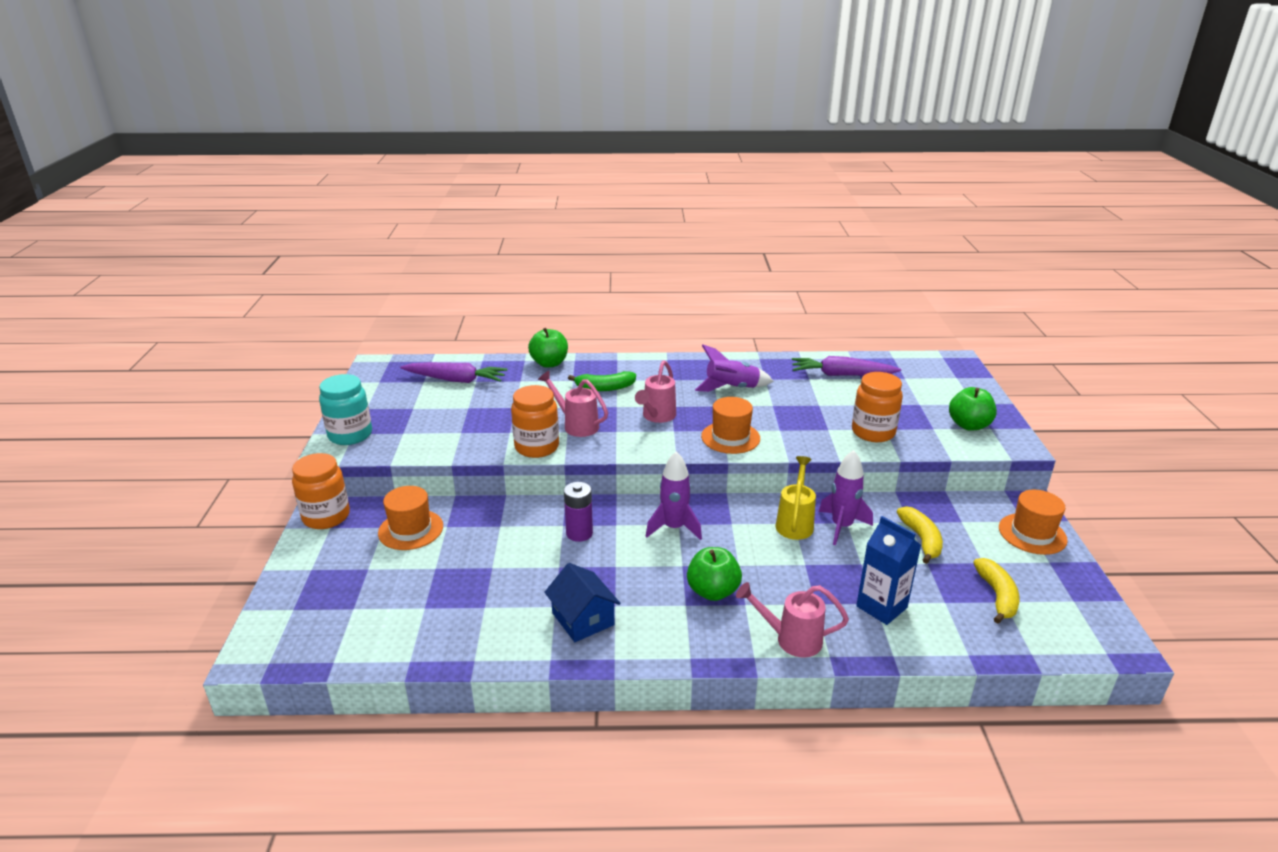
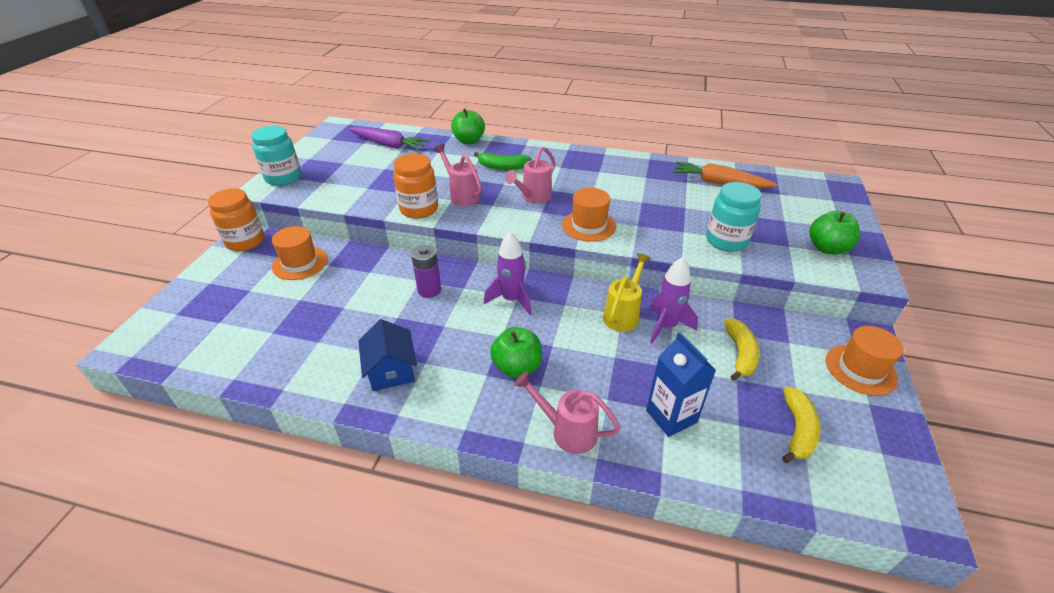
camera: 15 degrees right, 10 degrees up
purple rocket [695,345,773,392] -> none
purple carrot [792,356,901,376] -> orange carrot [673,162,778,188]
orange jar [852,372,903,442] -> turquoise jar [706,182,761,252]

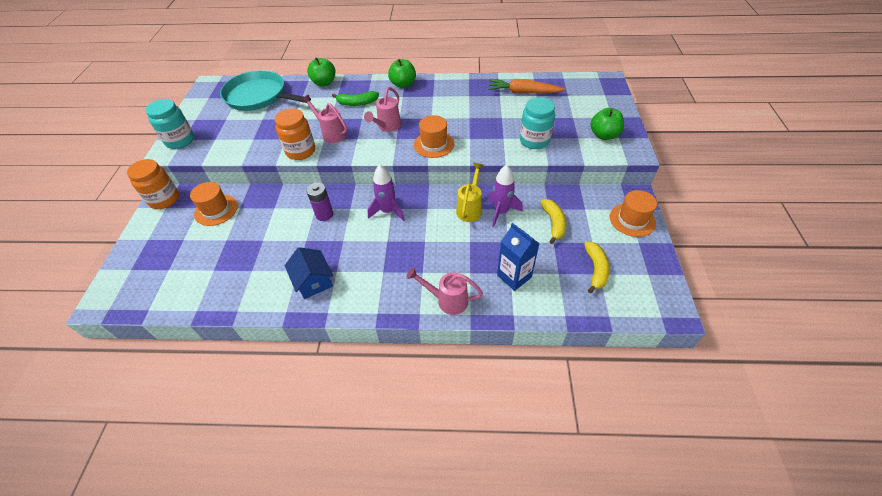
camera: 10 degrees left, 10 degrees up
purple carrot [348,127,429,150] -> turquoise pan [220,70,311,111]
green apple [490,327,542,378] -> green apple moved to [388,59,416,88]

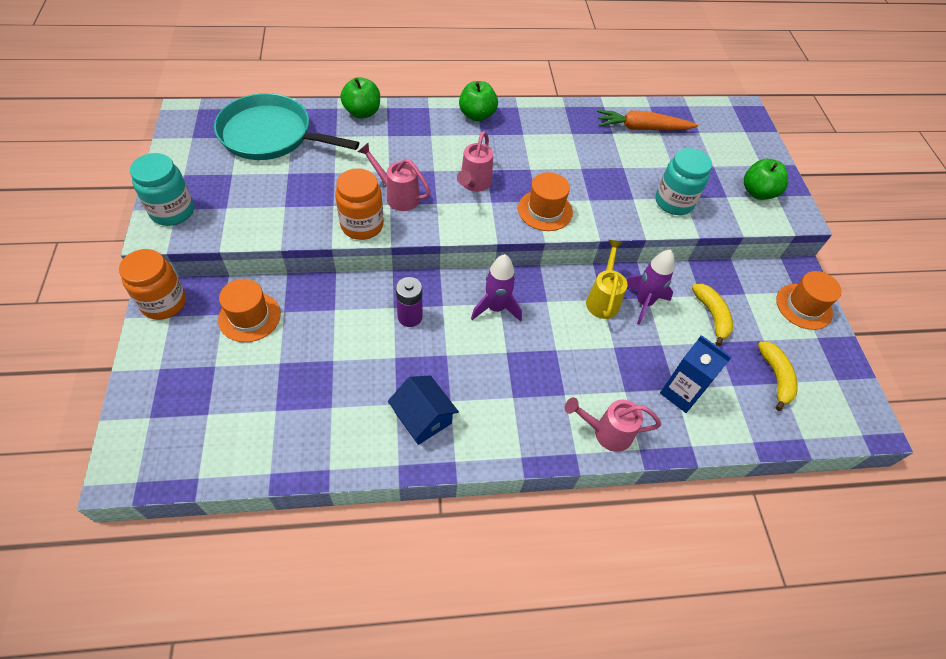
camera: 15 degrees left, 5 degrees up
green banana [332,91,379,106] -> none

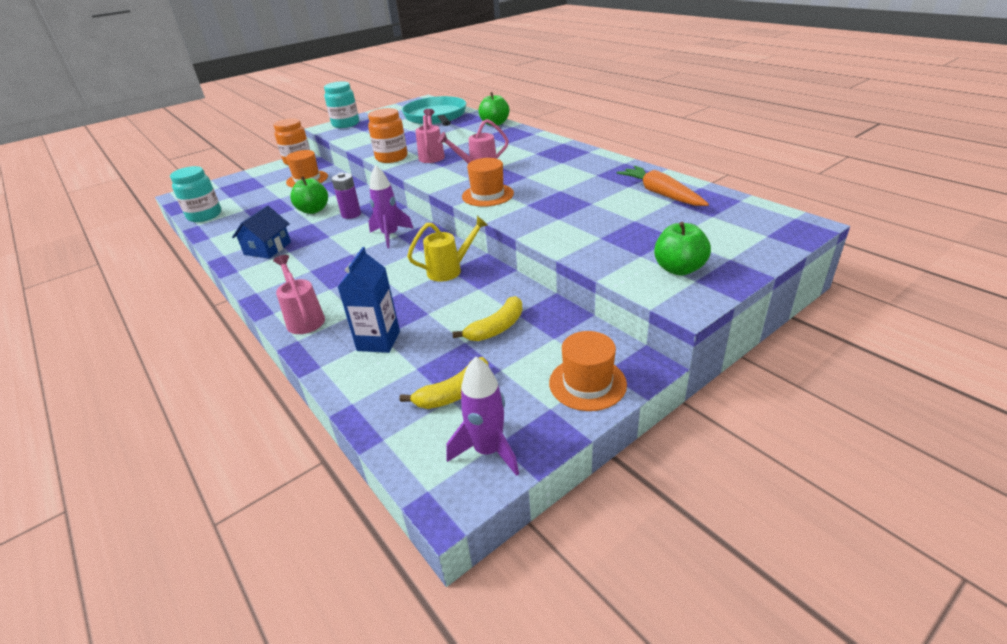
camera: 65 degrees right, 20 degrees down
green apple [459,81,498,121] -> green apple moved to [290,176,328,214]
purple rocket [627,249,675,324] -> purple rocket moved to [446,357,519,476]
turquoise jar [656,148,712,215] -> turquoise jar moved to [170,166,221,222]

